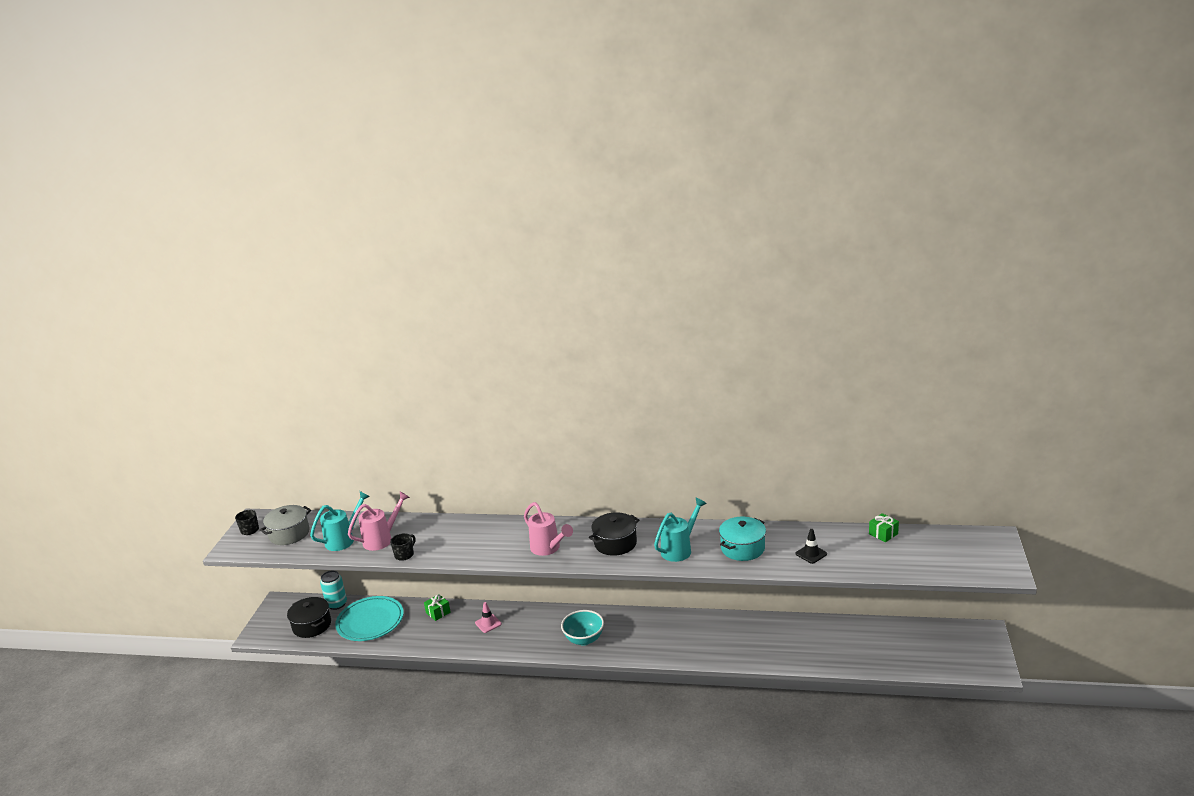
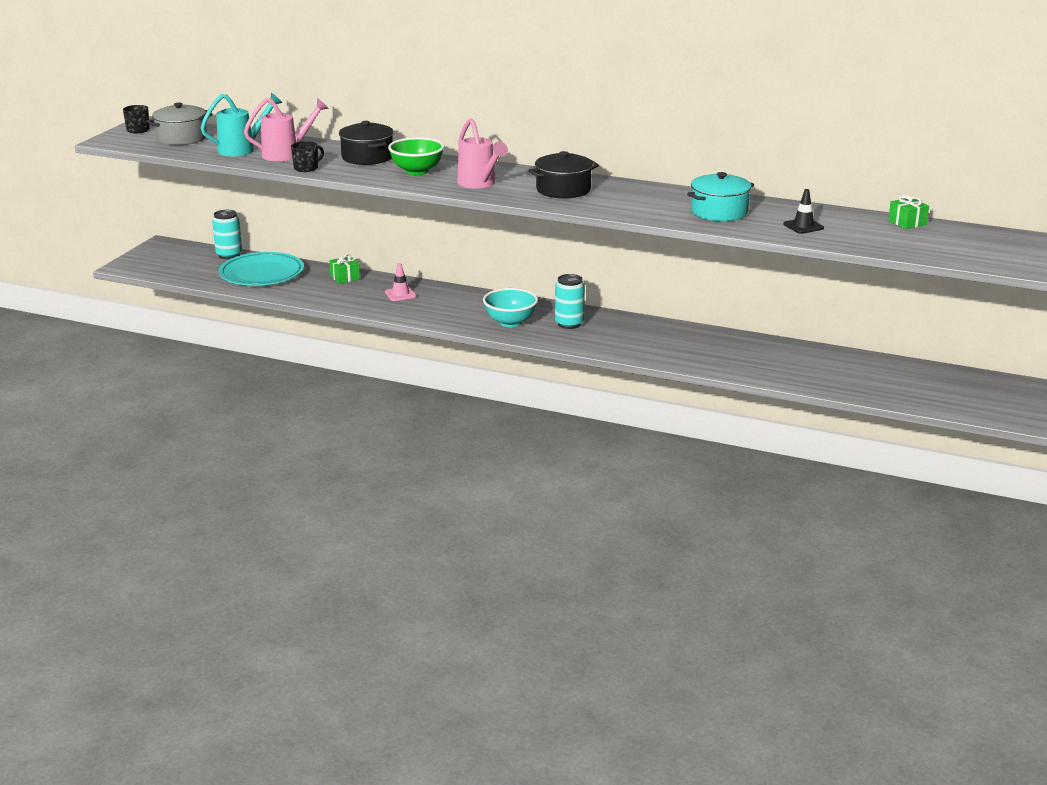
camera: 10 degrees right, 0 degrees up
black pot [287,597,331,638] -> black pot moved to [339,121,394,165]
turquoise watering can [654,498,707,562] -> none
none -> green bowl [388,137,444,175]
none -> turquoise can [555,274,585,329]

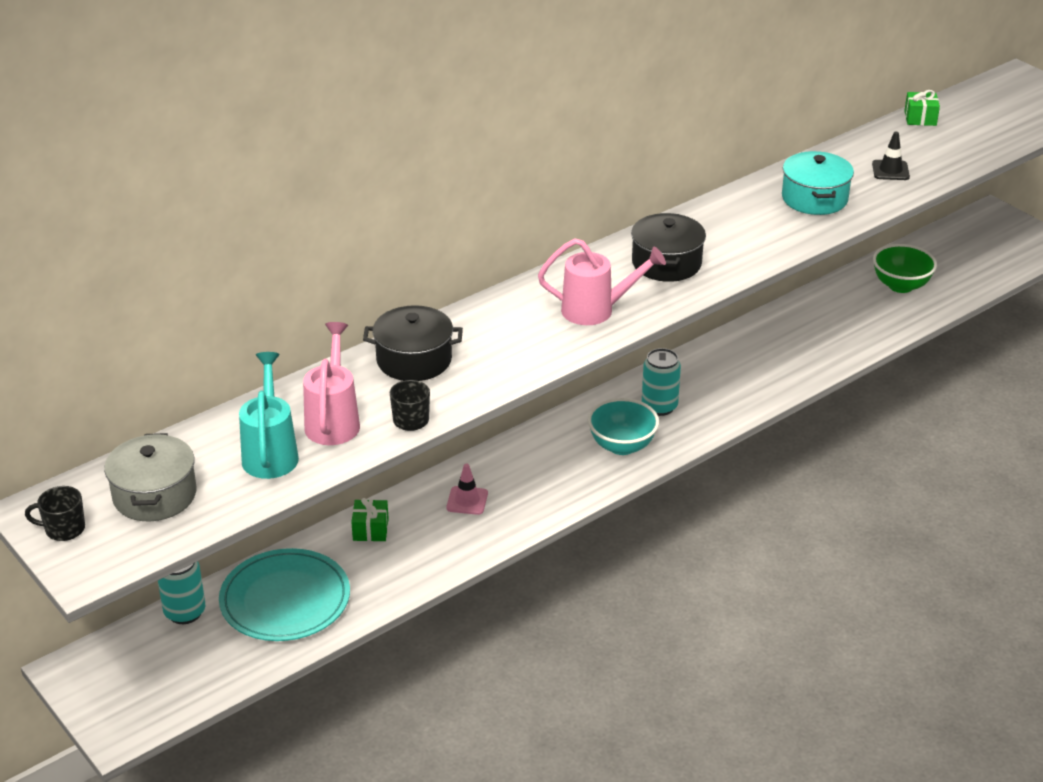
camera: 60 degrees left, 10 degrees up
green bowl [388,137,444,175] -> green bowl moved to [873,244,937,293]

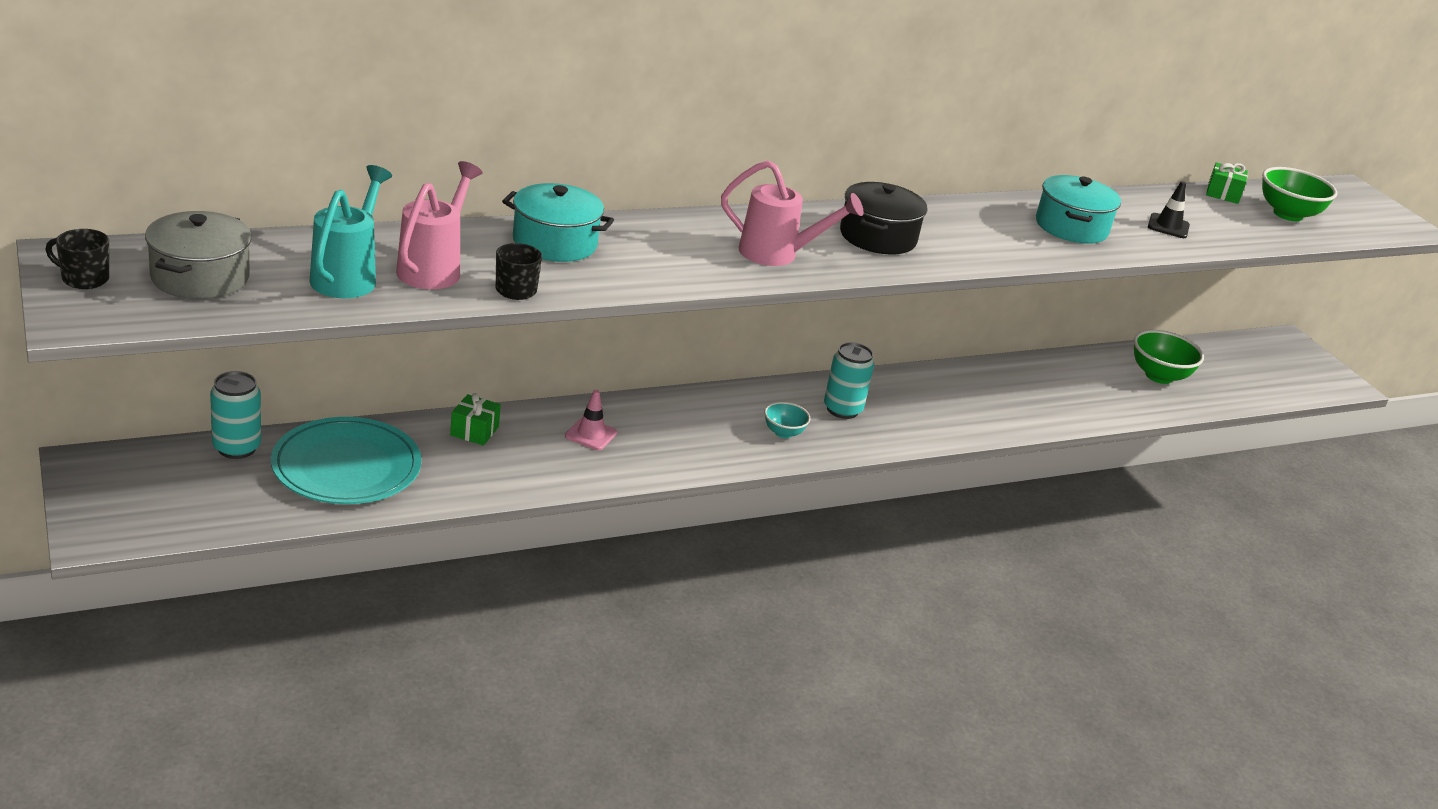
camera: 10 degrees right, 5 degrees down
black pot [363,305,463,381] -> turquoise pot [502,183,614,262]
turquoise bowl [588,398,659,455] -> turquoise bowl [764,402,811,438], size x0.59
none -> green bowl [1262,167,1337,221]

